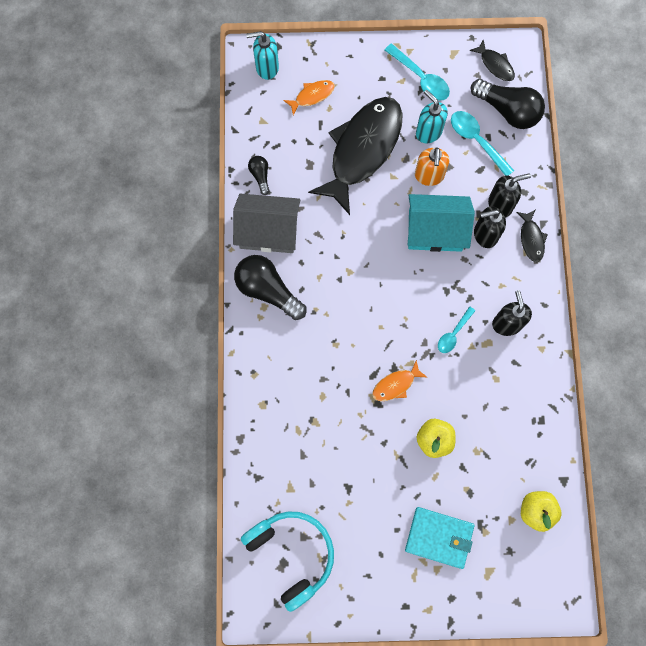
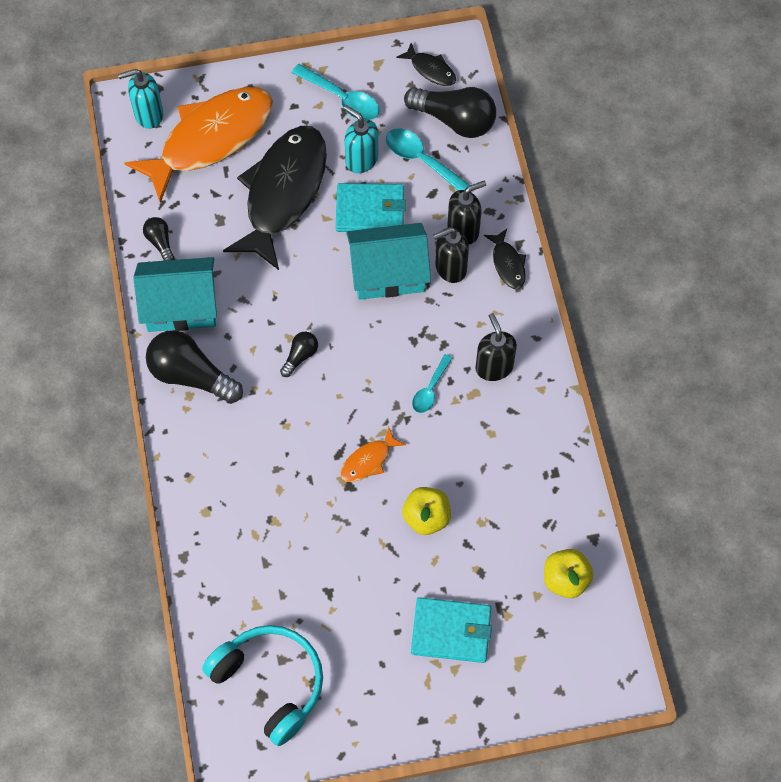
camera: 10 degrees left, 10 degrees down
grey house [233,194,300,253] -> turquoise house [133,257,217,332]
orange fish [283,80,335,115] -> orange fish [124,87,273,203], size x2.41
orange soap dispenser [415,147,449,186] -> turquoise wallet [336,183,406,232]
none -> black light bulb [280,332,318,377]

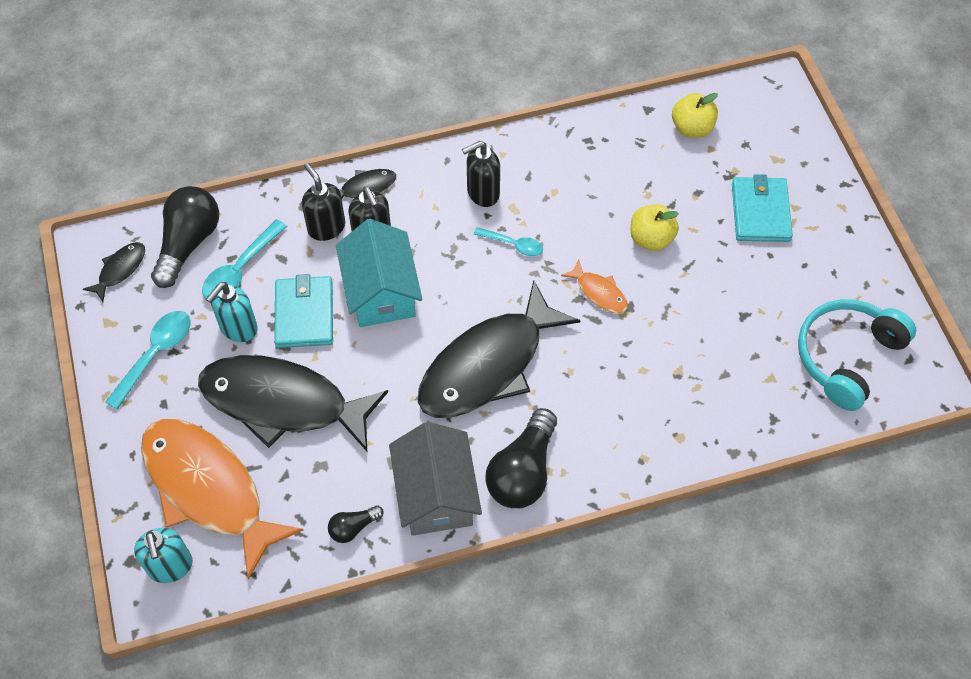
camera: 95 degrees left, 5 degrees down
turquoise house [133,257,217,332] -> grey house [389,422,482,536]
black light bulb [280,332,318,377] -> black fish [418,281,580,418]

